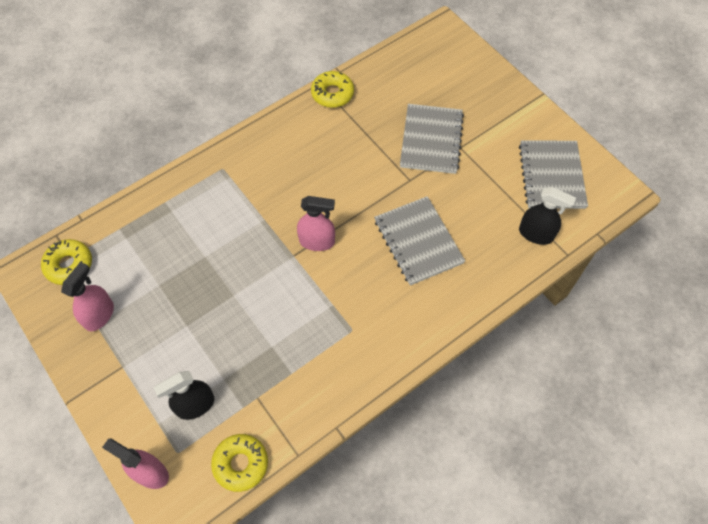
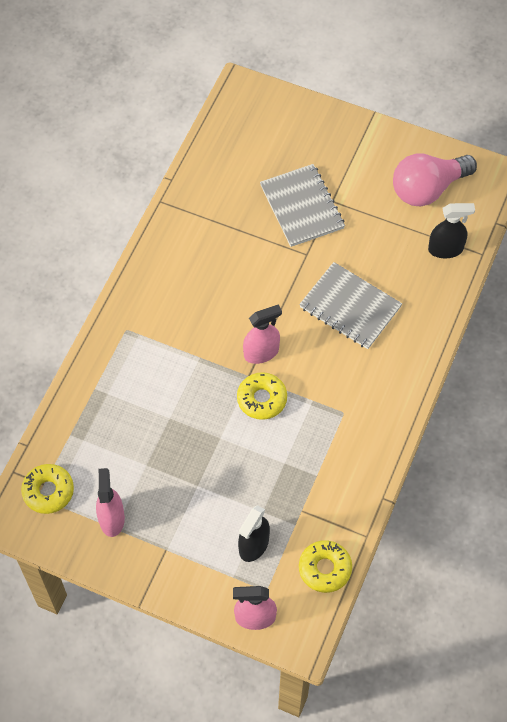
camera: 30 degrees left, 0 degrees up
yellow donut [311,71,354,108] -> yellow donut moved to [237,372,287,420]
grey notebook [519,141,588,209] -> pink light bulb [393,154,477,206]

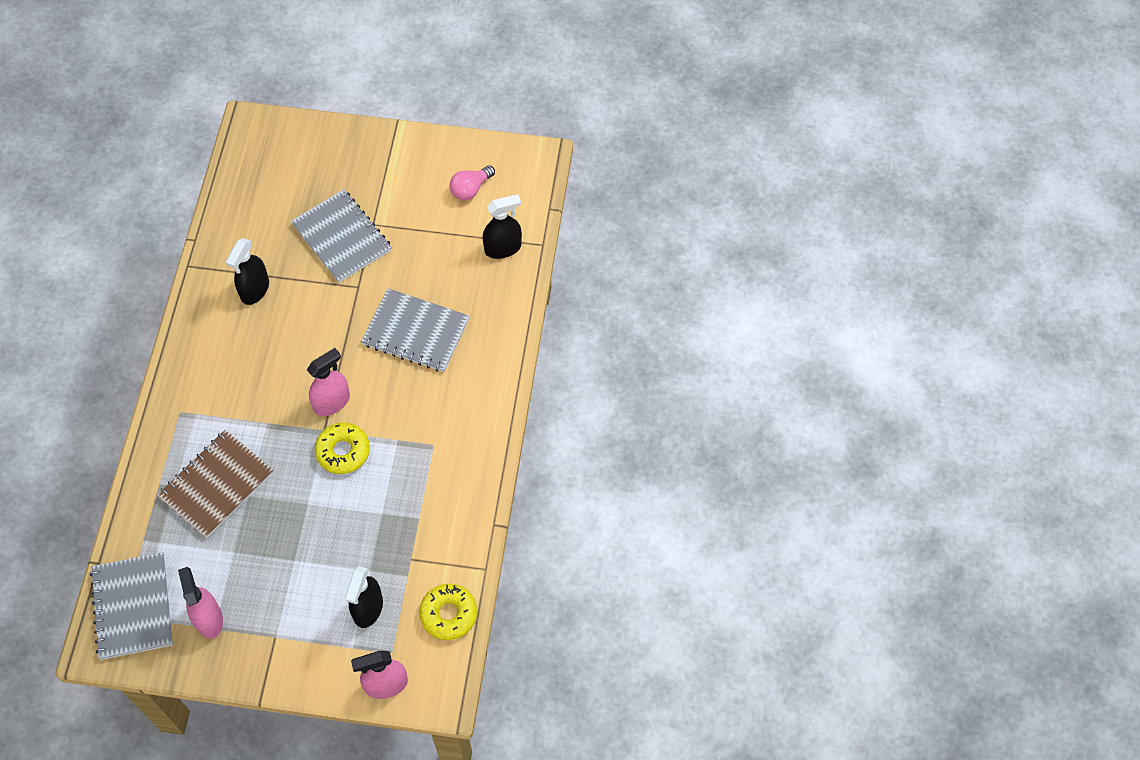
camera: 15 degrees left, 0 degrees up
yellow donut [21,464,74,514] -> grey notebook [90,552,173,660]
pink light bulb [393,154,477,206] -> pink light bulb [450,165,495,200], size x0.53
none -> brown notebook [157,430,274,539]
none -> black spray bottle [226,238,269,305]

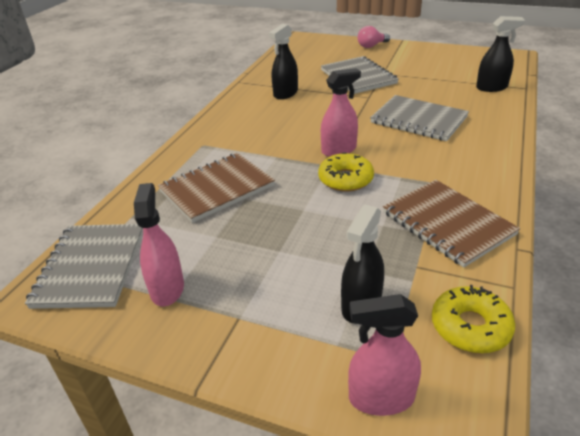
camera: 15 degrees right, 25 degrees down
pink light bulb [450,165,495,200] -> pink light bulb moved to [358,26,390,48]
none -> brown notebook [383,180,520,268]

